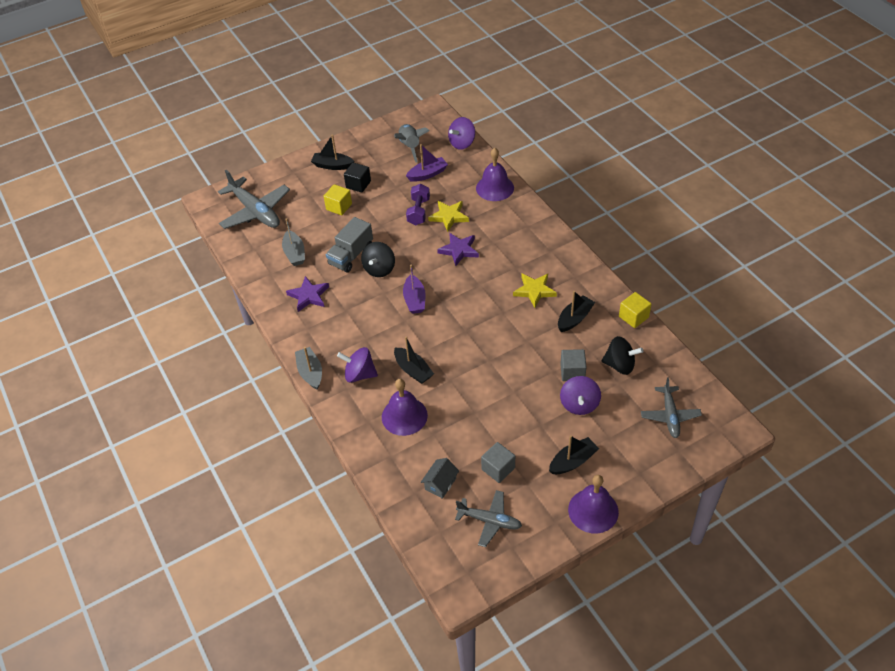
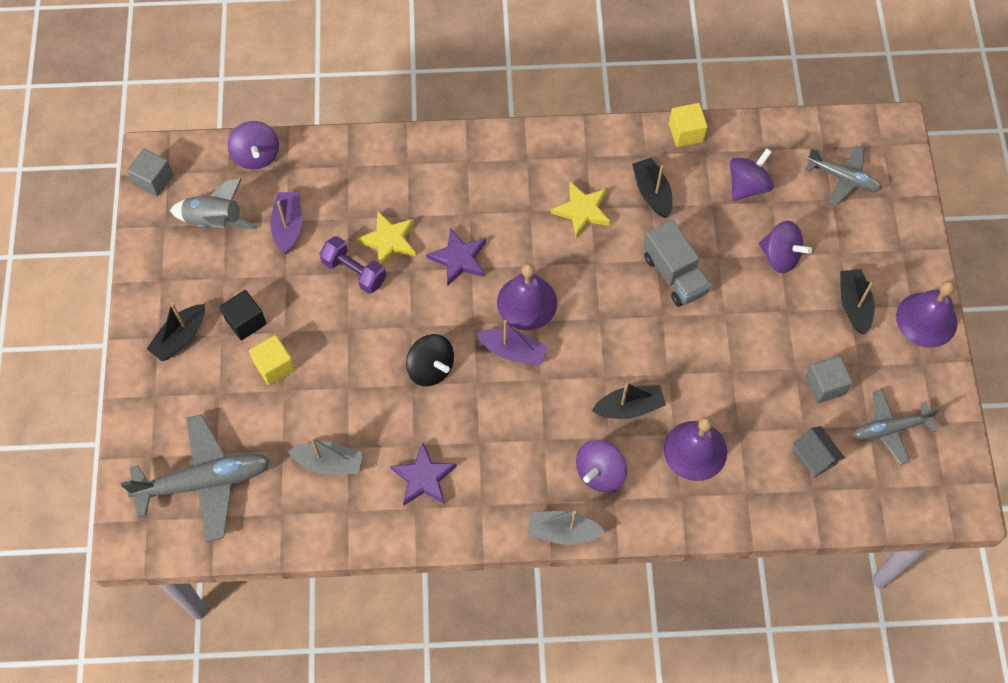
camera: 65 degrees left, 15 degrees up
grey truck [326,217,373,273] -> grey truck moved to [643,220,711,307]
grey plane [455,490,522,547] -> grey plane turned 150 degrees counterclockwise [853,389,940,465]
purple bell [476,148,514,201] -> purple bell moved to [497,263,557,330]
grey cube [560,349,586,381] -> grey cube moved to [127,149,174,197]
black spinning top [601,336,643,375] -> purple spinning top [730,148,774,201]

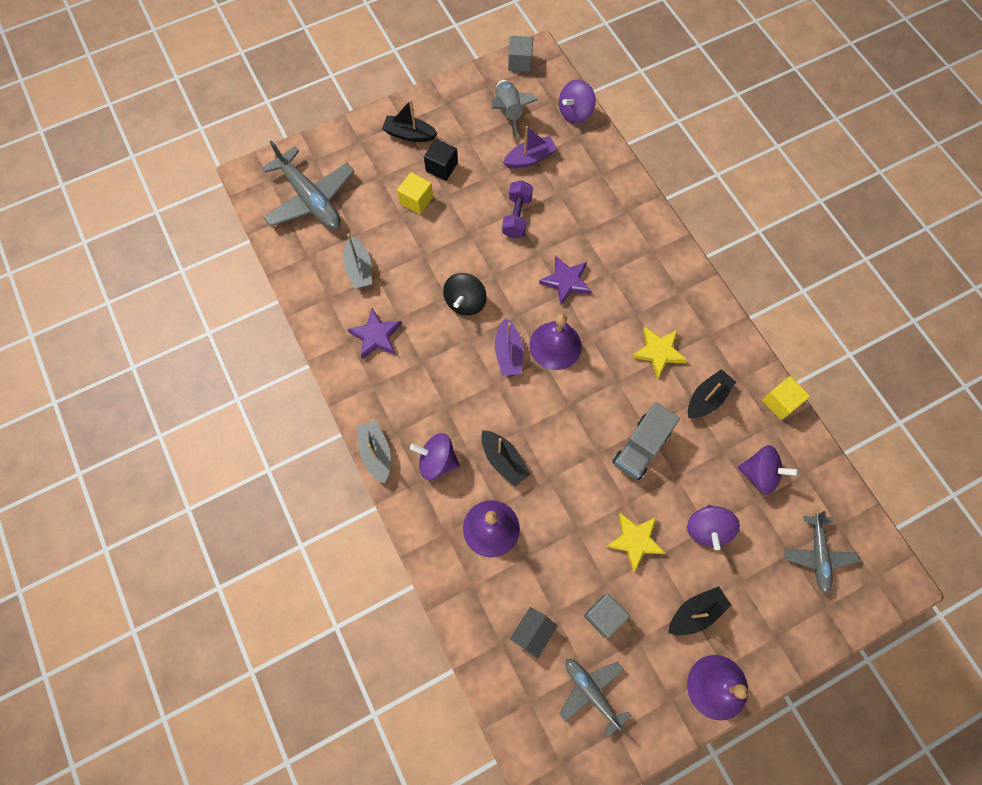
camera: 65 degrees right, 5 degrees up
yellow star [356,211,416,265] -> yellow star moved to [606,513,666,572]

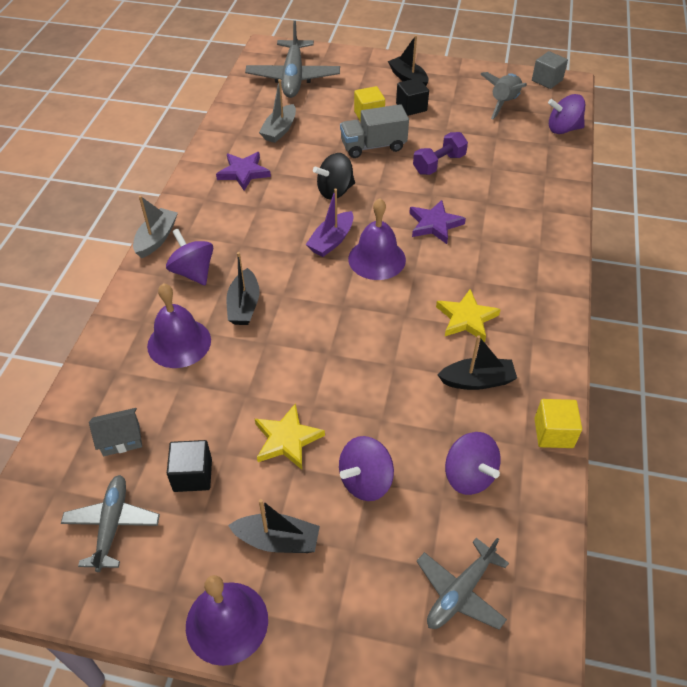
camera: 40 degrees right, 20 degrees down
purple boat [503,126,557,169] -> none
grey cube [584,593,630,638] -> black cube [167,440,212,492]
grey truck [612,402,680,480] -> grey truck moved to [340,104,409,158]

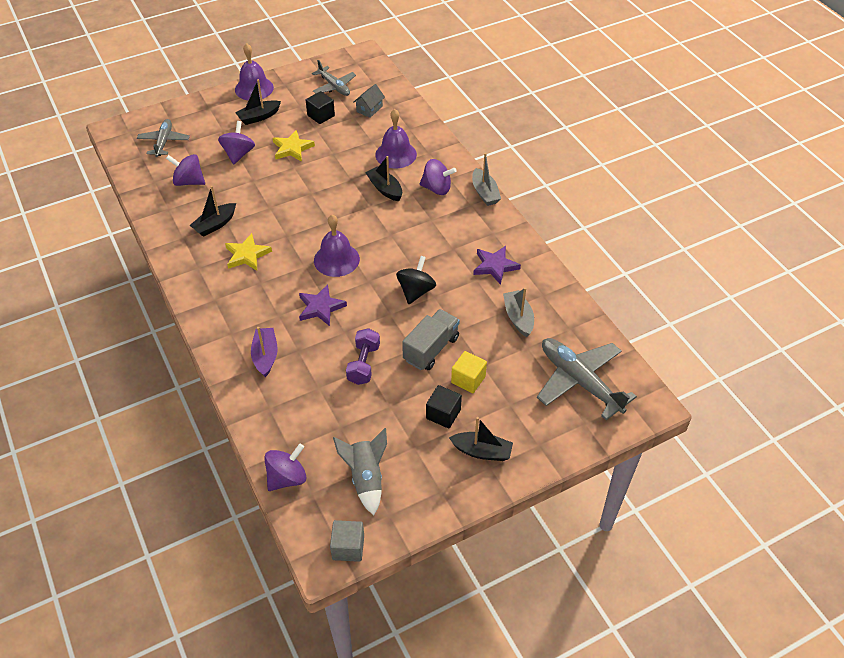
camera: 140 degrees right, 0 degrees up
purple boat [305,189,353,257] -> purple boat moved to [251,327,278,377]
yellow cube [534,399,582,448] -> none

